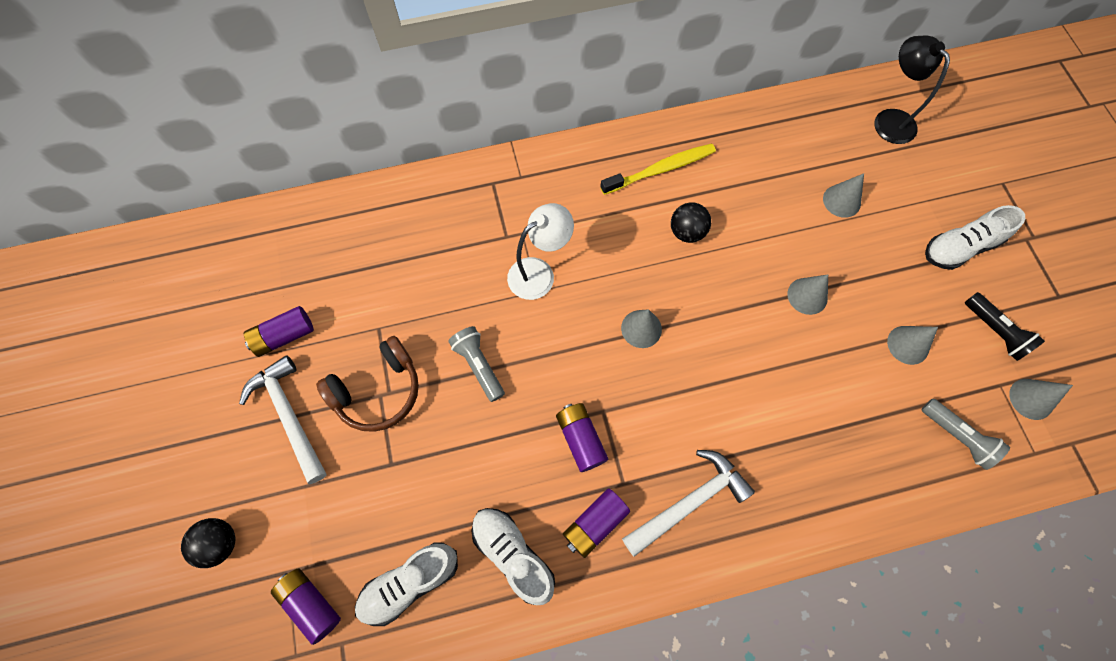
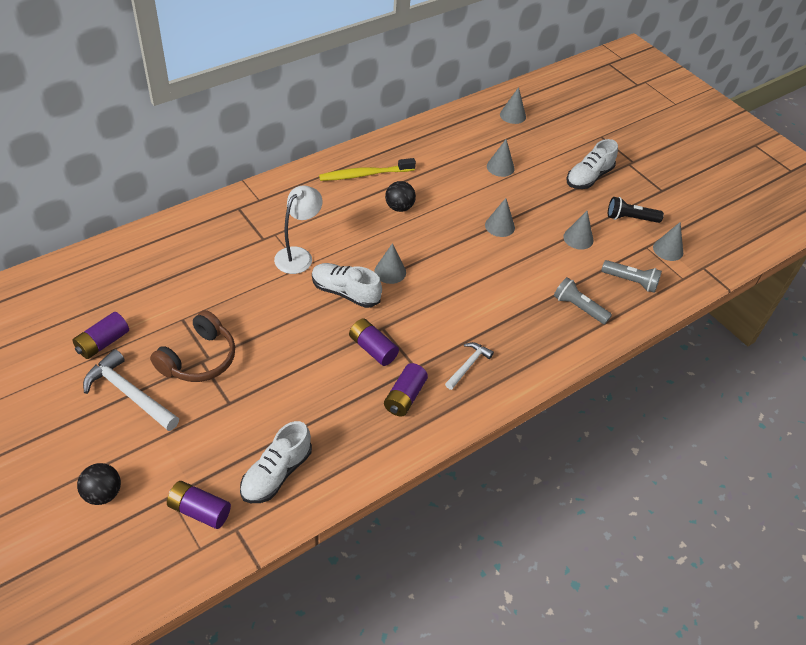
camera: 25 degrees left, 20 degrees down
grey flashlight [448,326,505,402] -> grey flashlight moved to [554,277,612,324]
white shoe [471,508,555,605] -> white shoe moved to [312,263,382,308]
yellow toothbrush [600,144,716,195] -> yellow toothbrush turned 150 degrees counterclockwise [319,158,416,181]
white hammer [622,450,755,557] -> white hammer [445,342,494,390], size x0.60
black lamp [875,36,950,144] -> grey cone [500,87,526,124]
black flashlight [965,292,1045,361] -> black flashlight turned 150 degrees clockwise [608,197,664,223]

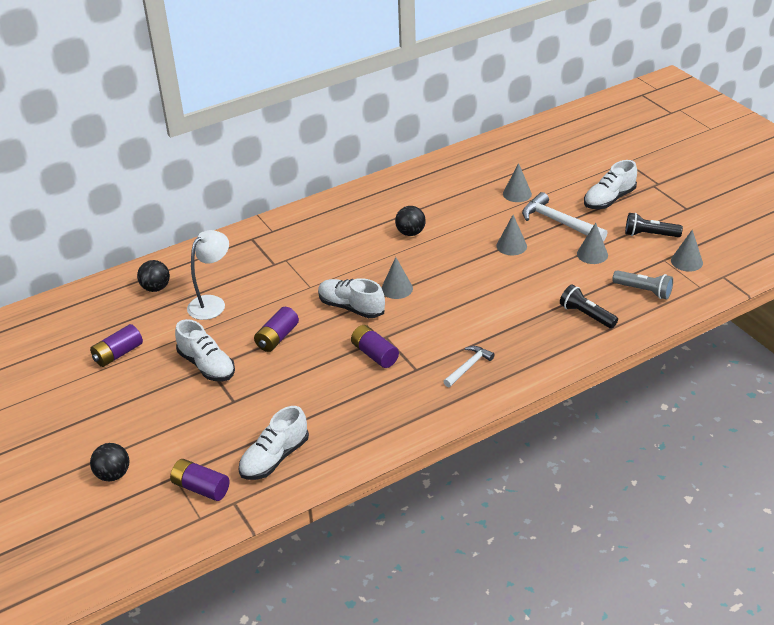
camera: 10 degrees right, 10 degrees down
white hammer [83,349,179,431] -> white hammer moved to [522,192,607,241]
brown headphones [150,310,235,382] -> white shoe [175,319,235,381]
white lamp [274,185,322,274] -> white lamp moved to [187,230,229,320]
yellow toothbrush [319,158,416,181] -> none
purple battery [384,363,428,416] -> purple battery moved to [254,307,299,352]
grey cone [500,87,526,124] -> none
grey flashlight [554,277,612,324] -> black flashlight [560,284,618,329]
none -> black ball [137,260,170,292]

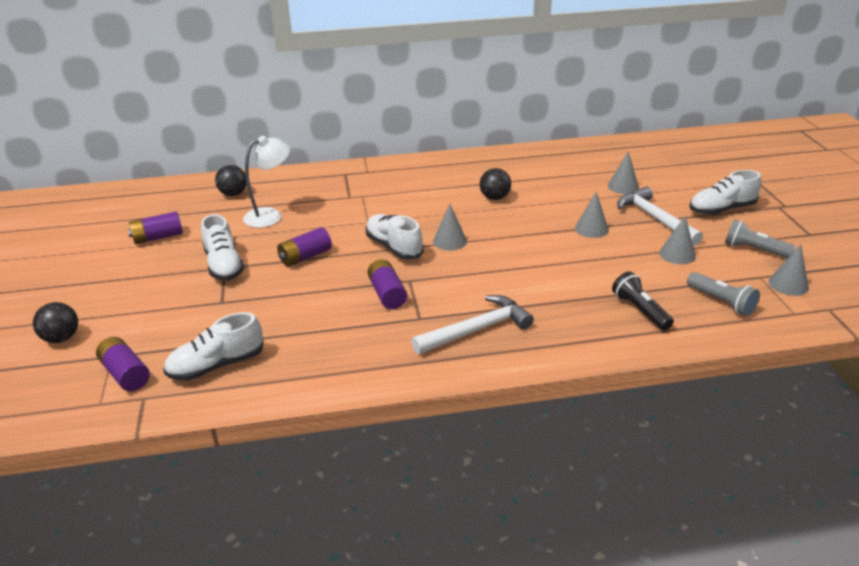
camera: 20 degrees right, 5 degrees down
white hammer [443,346,495,387] -> white hammer [411,295,534,354], size x1.67
black flashlight [625,213,683,237] -> grey flashlight [725,219,795,258]

